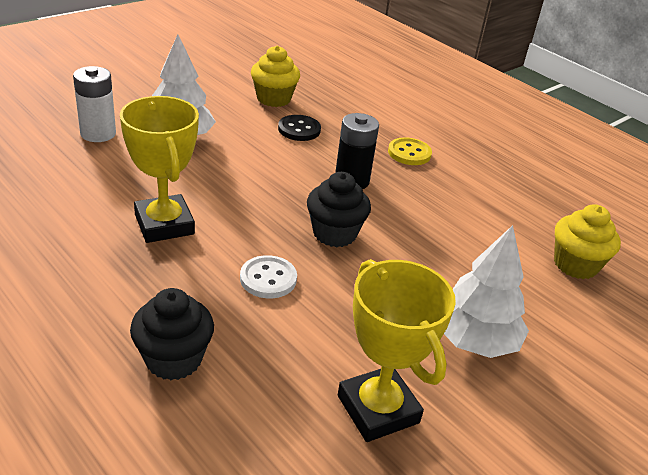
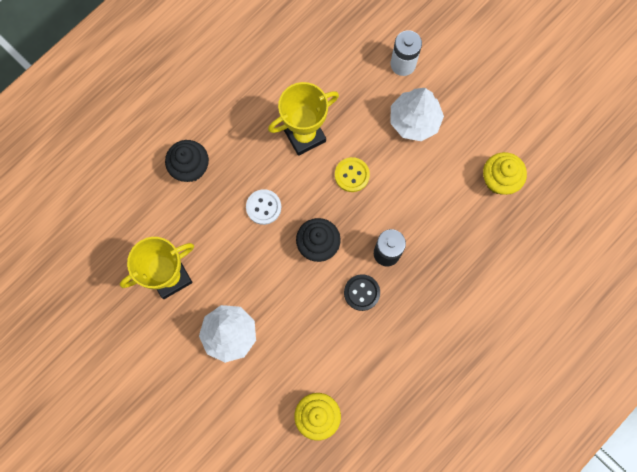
camera: 90 degrees right, 40 degrees up
black button [278,115,321,141] -> black button moved to [344,274,380,311]
yellow button [388,137,432,165] -> yellow button moved to [335,157,370,192]

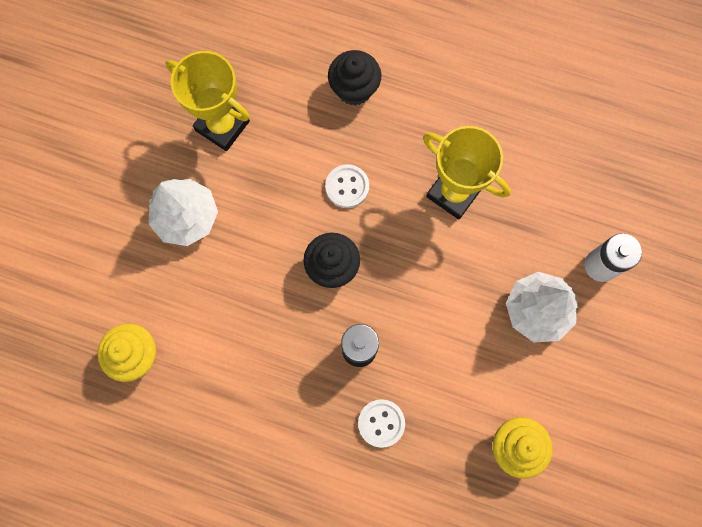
camera: 65 degrees right, 0 degrees up
yellow button [335,157,370,192] -> none
black button [344,274,380,311] -> none
none -> white button [358,399,405,448]

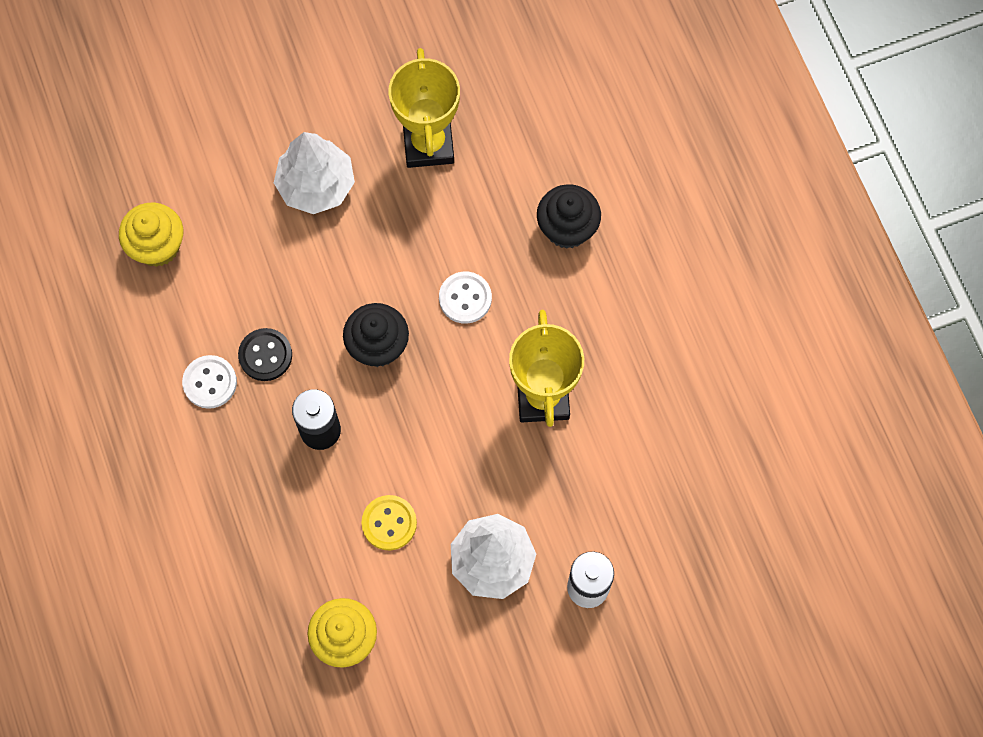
camera: 50 degrees right, 5 degrees down
white button [358,399,405,448] -> white button moved to [182,355,237,409]
none -> black button [238,328,292,381]
none -> yellow button [362,495,417,550]

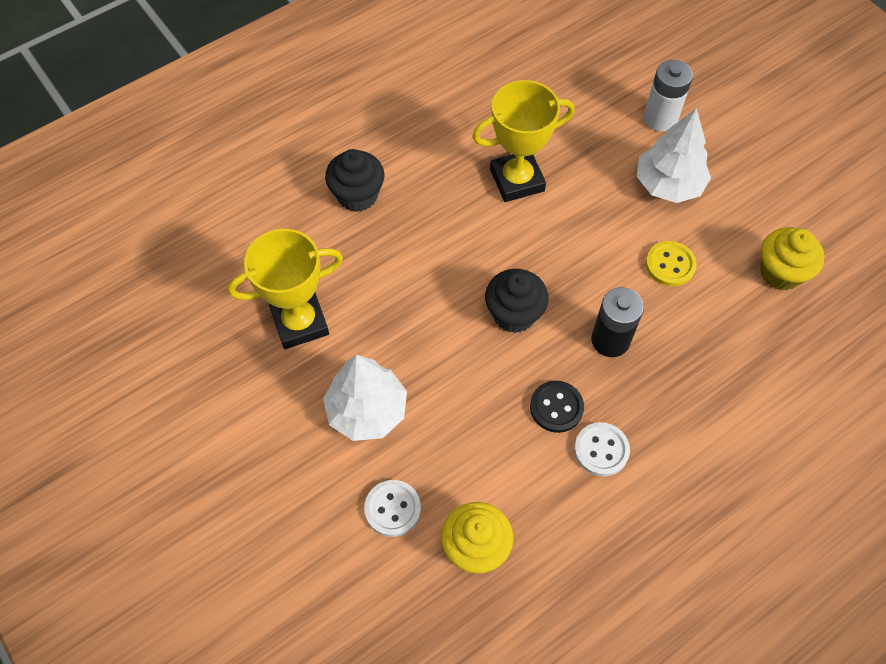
camera: 105 degrees left, 10 degrees down
white button [439,272,492,324] -> white button moved to [364,480,421,537]

